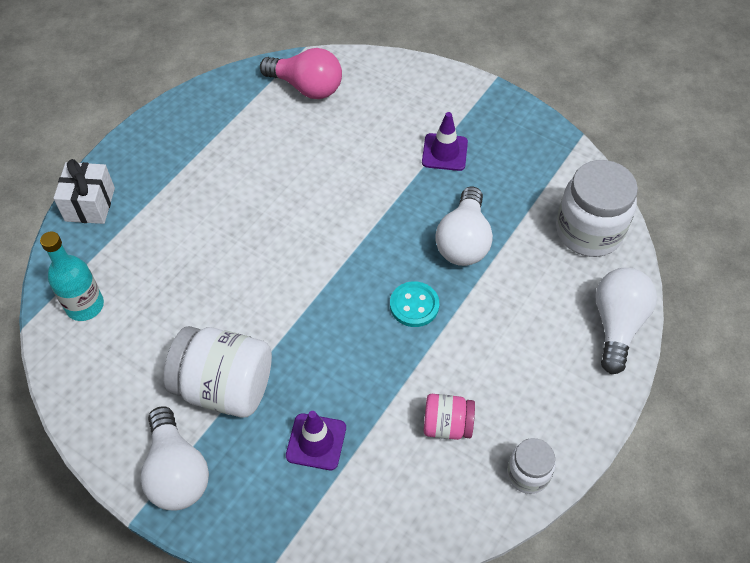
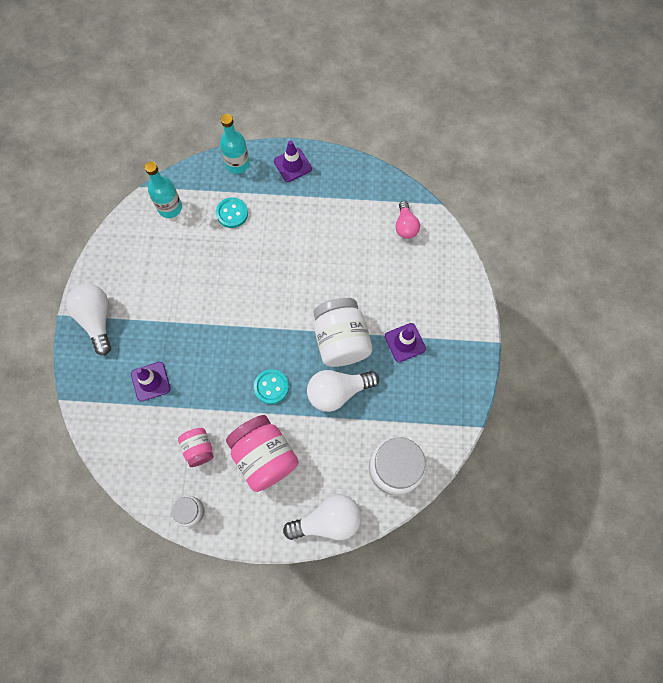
camera: 60 degrees right, 15 degrees up
white gift [53,159,115,224] -> turquoise bottle [220,114,250,174]
white light bulb [140,406,209,510] -> white light bulb turned 120 degrees clockwise [66,284,111,355]
white jar [164,326,272,417] -> white jar moved to [313,298,372,367]
pink light bulb [260,48,342,99] -> pink light bulb [395,201,420,239], size x0.64
none -> turquoise button [216,197,248,228]
none -> pink jar [226,415,299,492]
none -> purple traffic cone [274,140,312,182]

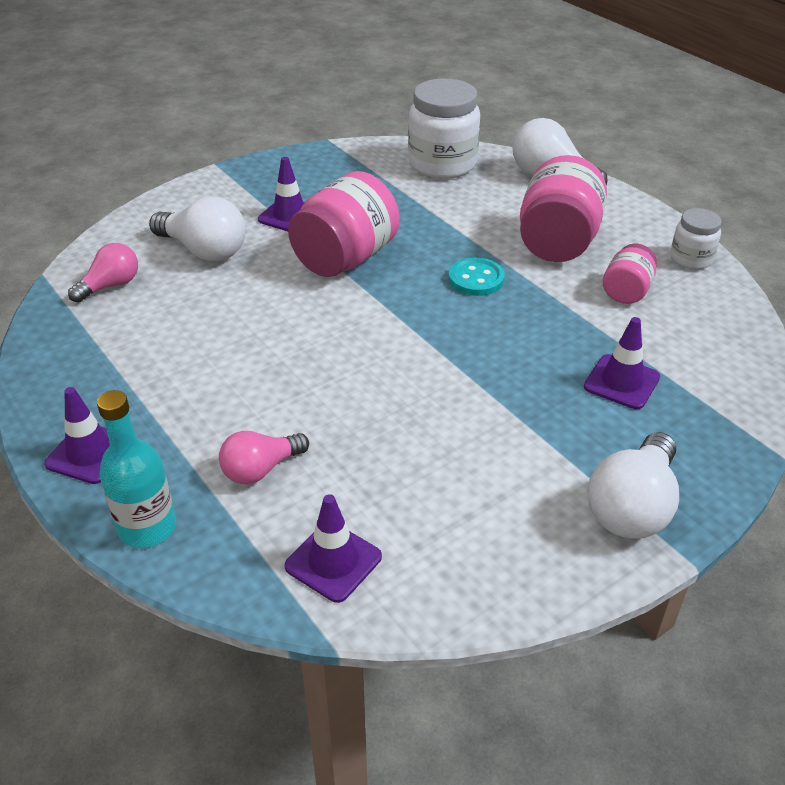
camera: 130 degrees left, 30 degrees down
turquoise bottle [145,162,182,218] -> purple traffic cone [284,494,382,603]
turquoise button [216,197,248,228] -> pink light bulb [219,431,309,484]
white light bulb [307,370,379,412] -> white light bulb moved to [149,196,246,261]
white jar [313,298,372,367] -> pink jar [288,171,400,277]

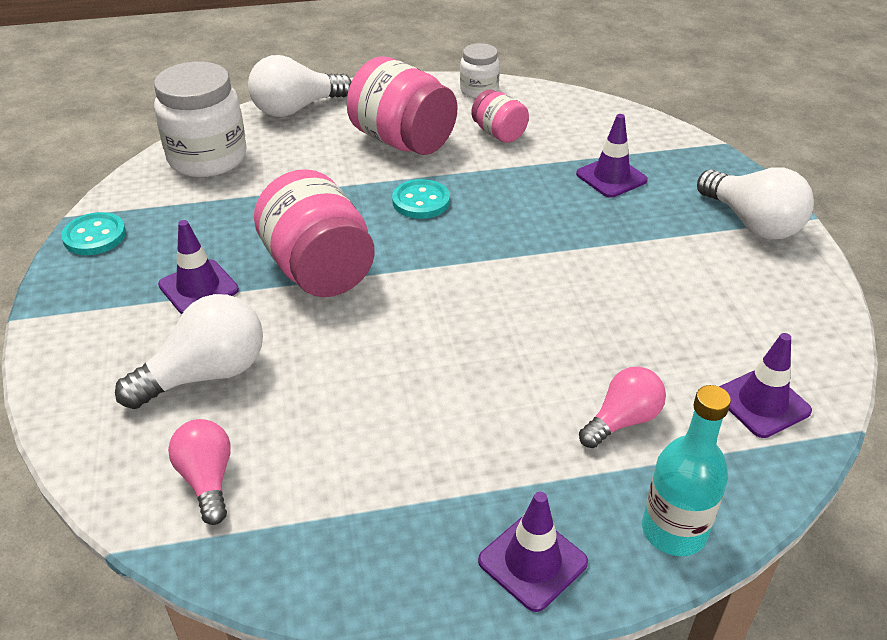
camera: 65 degrees left, 0 degrees up
pink light bulb [219,431,309,484] -> pink light bulb turned 120 degrees counterclockwise [579,367,666,448]
none -> turquoise button [61,212,126,255]

